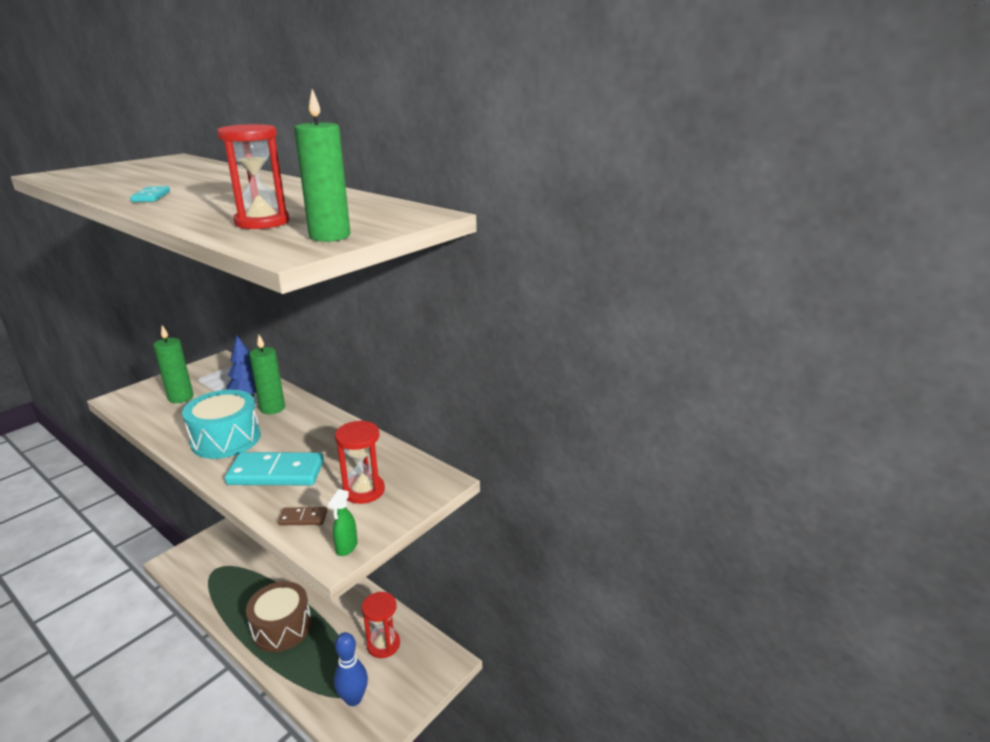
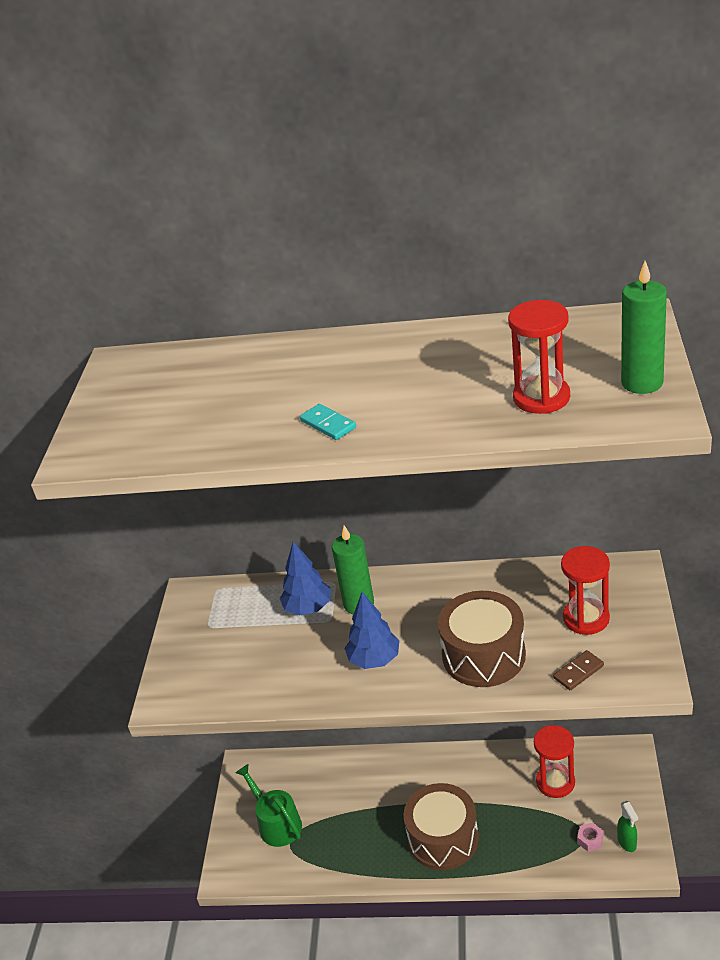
camera: 30 degrees left, 10 degrees up
green candle [153,325,194,403] -> none
turquoise drum [182,390,261,459] -> blue tree [344,592,399,669]
turquoise domino [225,452,324,485] -> brown drum [438,591,526,687]
green spray bottle [327,489,358,556] -> green spray bottle moved to [617,801,638,852]
blue bowling pin [334,632,368,706] -> pink nut [577,823,603,852]
none -> green watering can [235,764,302,847]

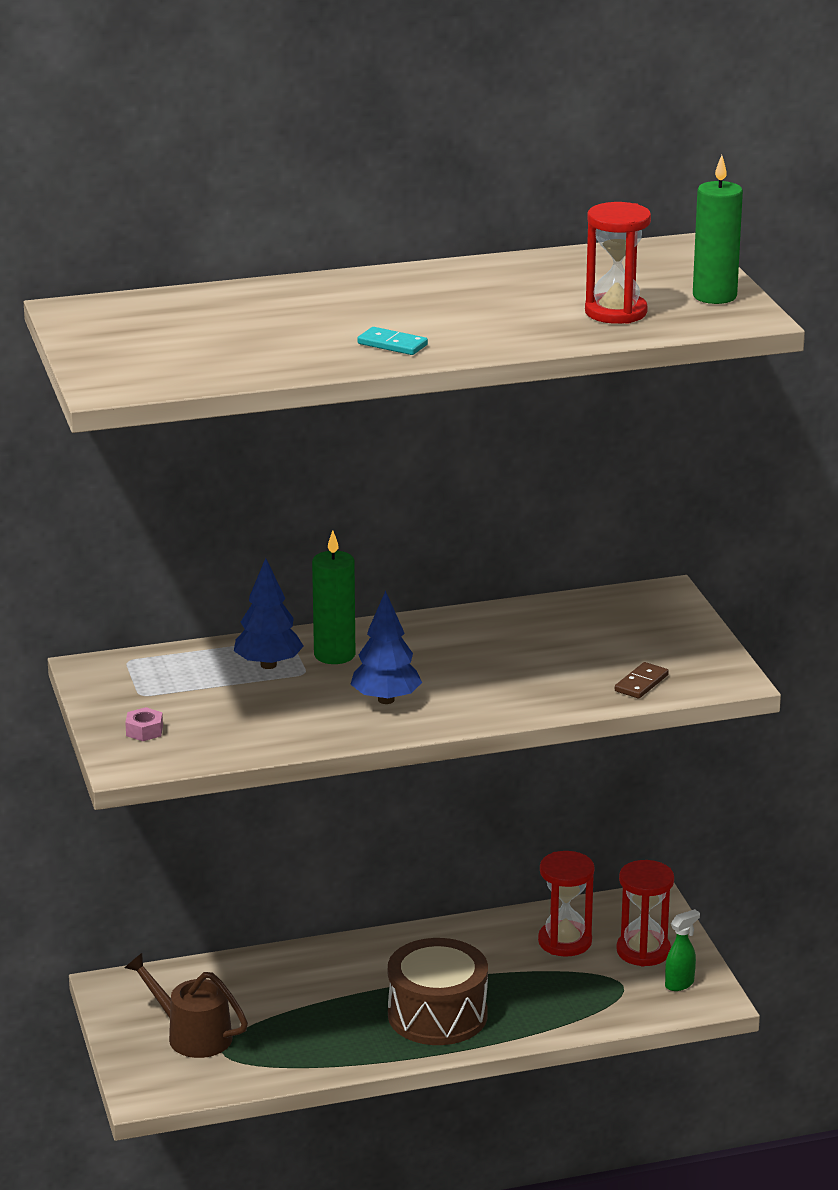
camera: 25 degrees left, 10 degrees down
green watering can [235,764,302,847] -> brown watering can [125,953,248,1058]
brown drum [438,591,526,687] -> none
red hourglass [561,546,610,635] -> red hourglass moved to [617,860,674,967]
pink nut [577,823,603,852] -> pink nut moved to [125,707,163,741]
green spray bottle [617,801,638,852] -> green spray bottle turned 90 degrees counterclockwise [665,909,700,991]

